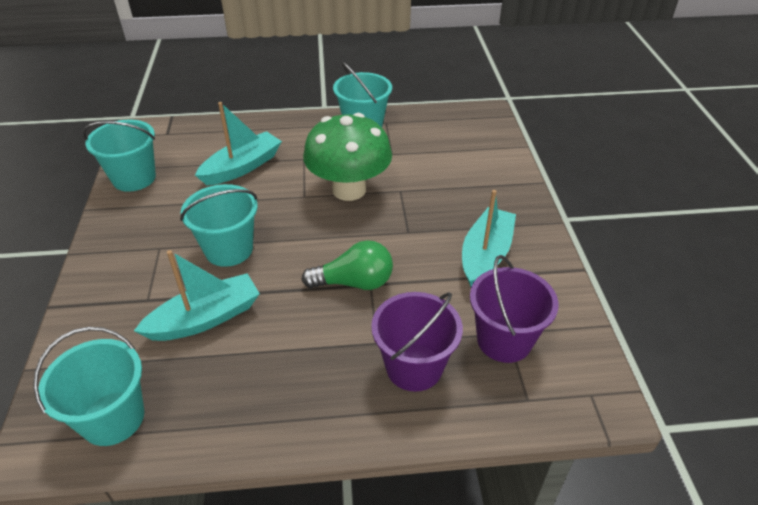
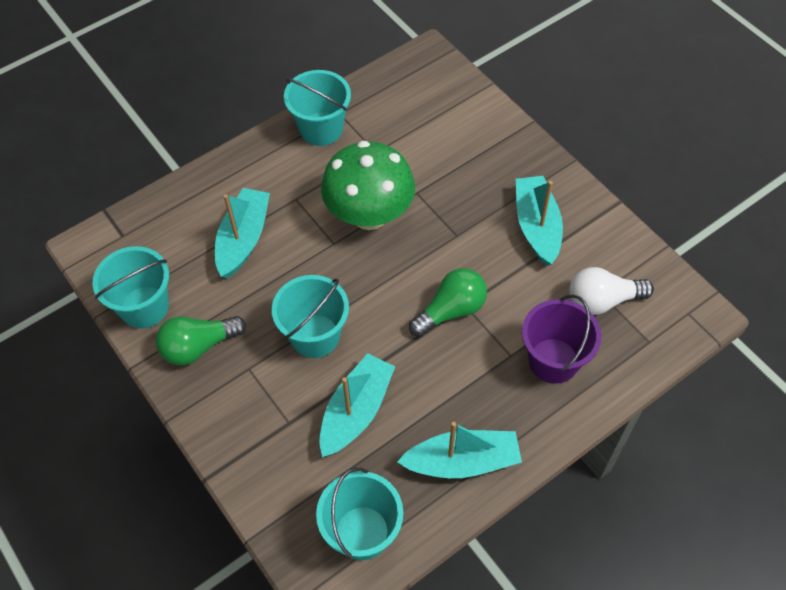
camera: 30 degrees left, 15 degrees up
purple bucket [470,255,559,363] -> white light bulb [569,267,654,315]
none -> green light bulb [156,316,246,365]
none -> turquoise boat [397,422,522,478]

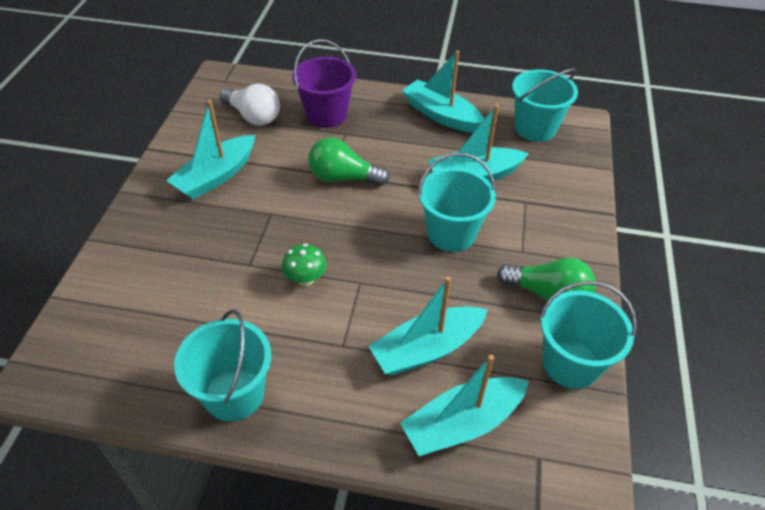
camera: 135 degrees left, 10 degrees down
green mushroom [321,141,415,230] -> green mushroom [282,243,326,286], size x0.43
none -> turquoise boat [400,355,529,456]

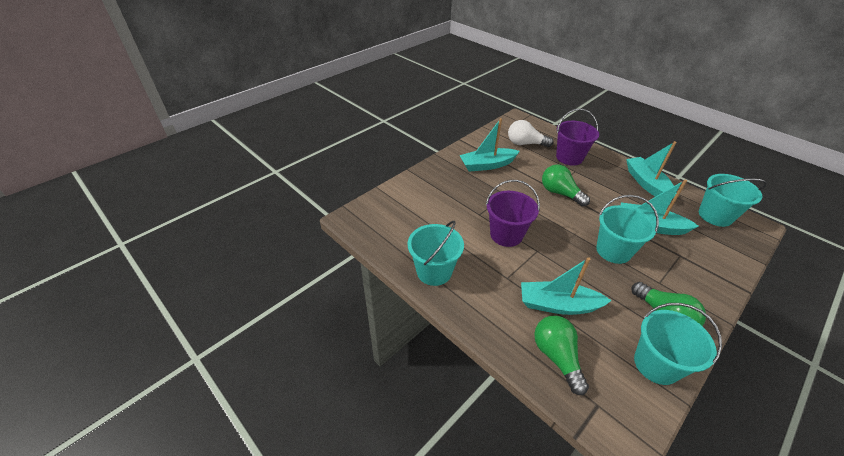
camera: 35 degrees right, 5 degrees down
white light bulb [219,84,280,126] -> white light bulb turned 120 degrees clockwise [508,120,554,147]
green mushroom [282,243,326,286] -> purple bucket [486,180,540,247]
turquoise boat [400,355,529,456] -> green light bulb [534,316,589,395]

